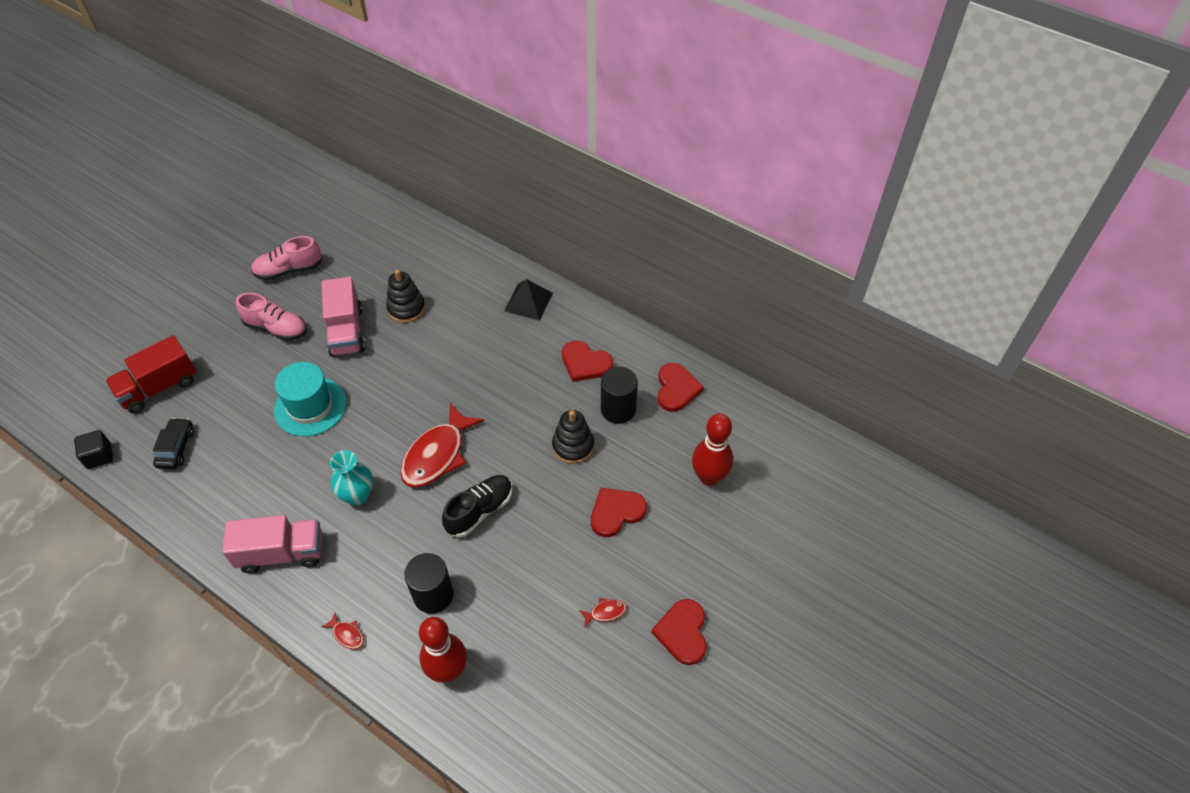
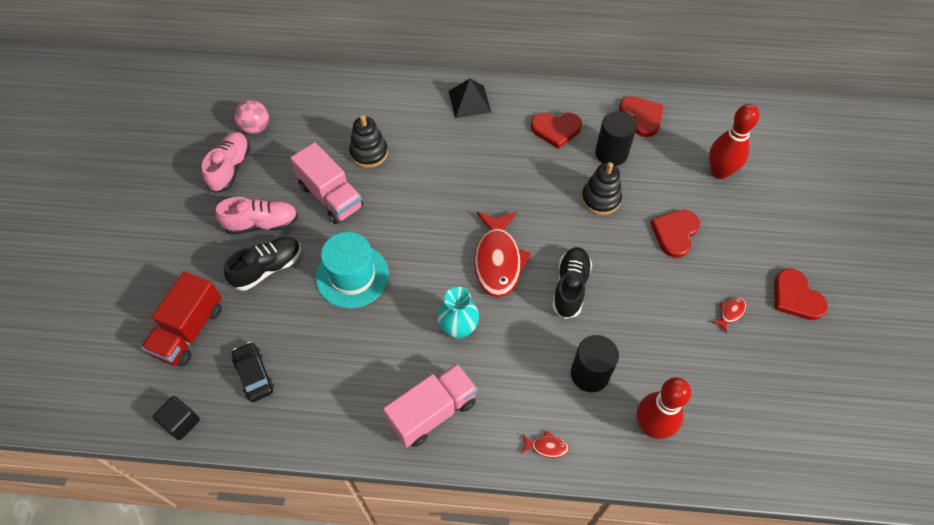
camera: 30 degrees left, 5 degrees up
pink shoe [251,236,322,281] -> pink shoe turned 150 degrees clockwise [202,132,250,193]
none -> black shoe [224,237,301,291]
none -> pink ball [234,100,269,134]

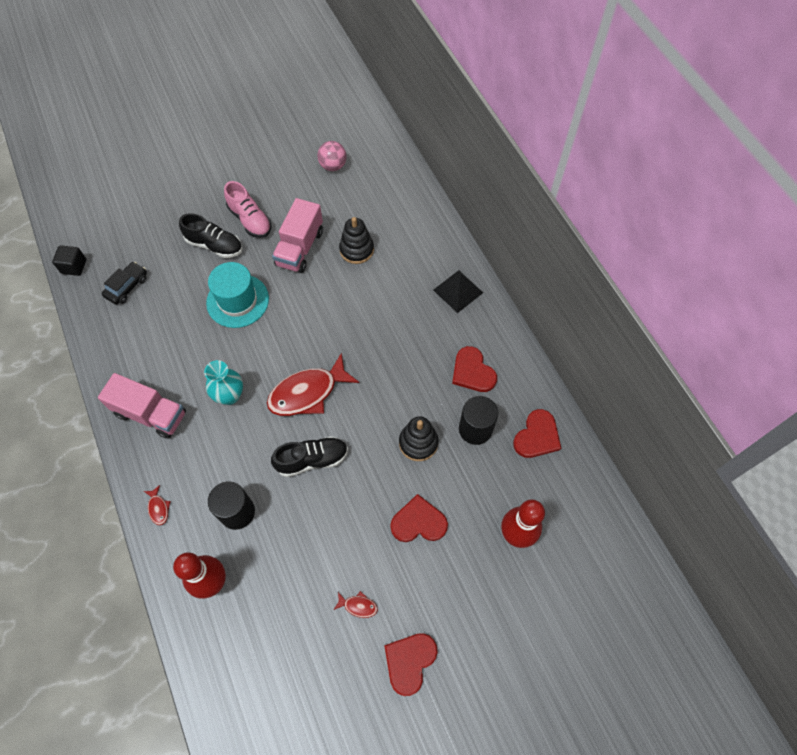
camera: 60 degrees right, 5 degrees up
red truck [141,271,222,367] -> none
pink shoe [202,132,250,193] -> none

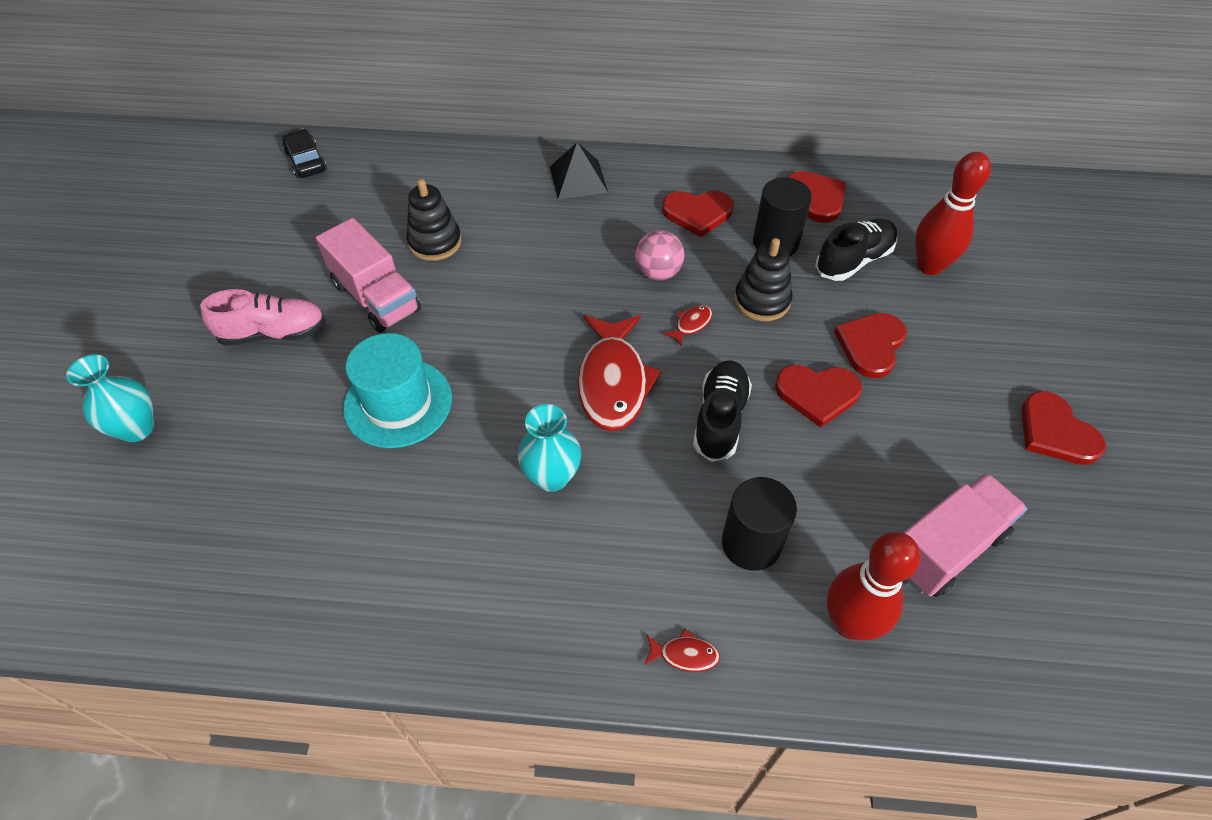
camera: 60 degrees left, 10 degrees down
black cube [52,245,86,276] -> none
pink truck [98,373,186,439] -> pink truck moved to [904,473,1028,597]
black car [102,262,147,305] -> black car moved to [282,129,327,178]
black shoe [179,213,243,258] -> black shoe moved to [815,218,898,281]
pink ball [317,141,346,171] -> pink ball moved to [635,230,684,280]
red fish [334,591,378,618] -> red fish moved to [663,305,712,346]
none -> turquoise vase [66,354,154,442]
none -> red heart [775,365,862,427]

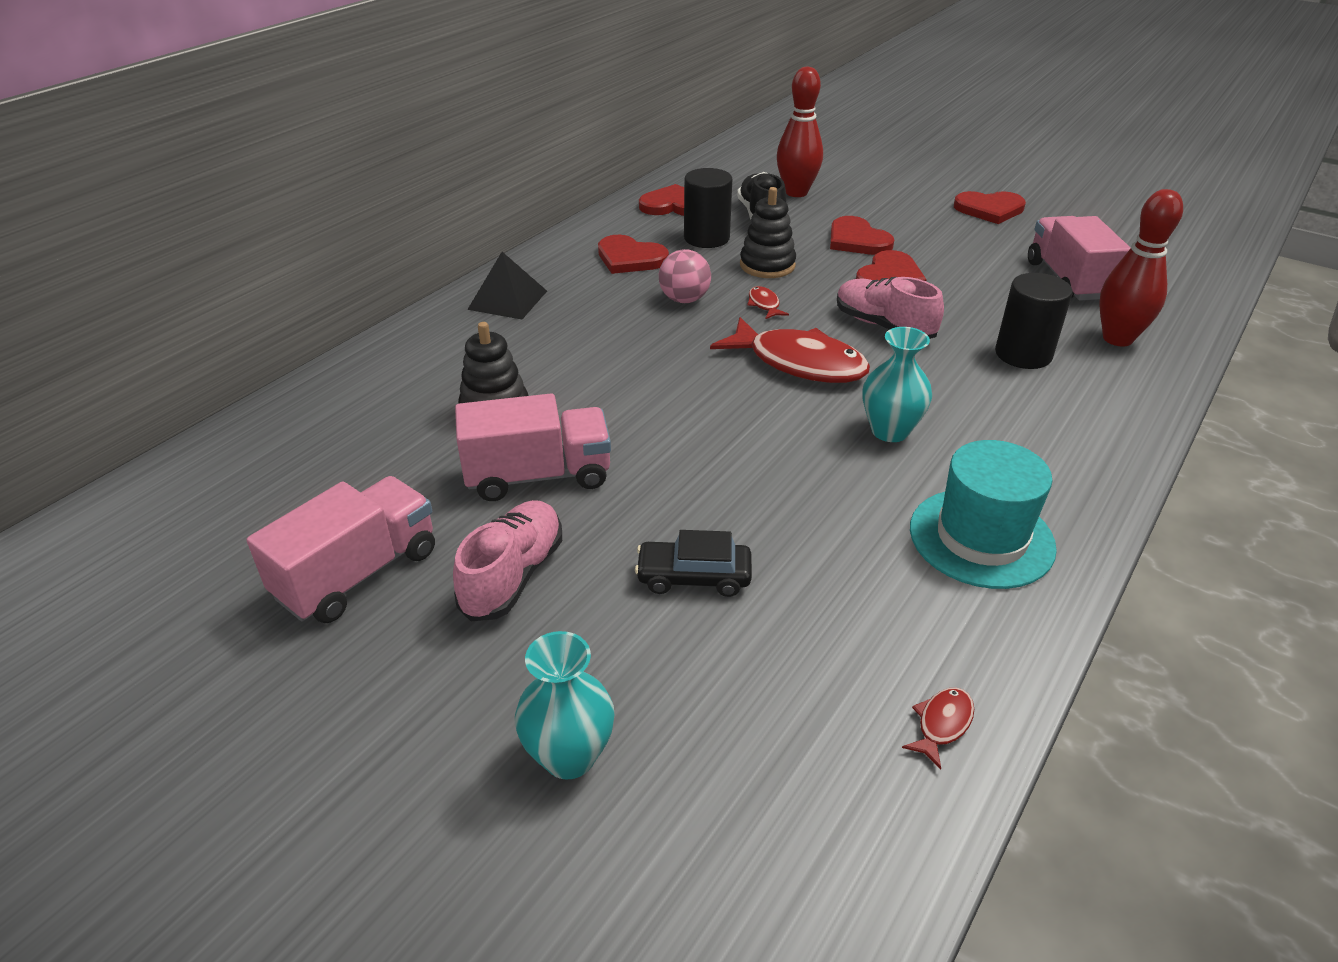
camera: 60 degrees left, 15 degrees down
black car [282,129,327,178] -> black car moved to [635,530,752,597]
turquoise hat [343,333,452,448] -> turquoise hat moved to [910,440,1057,589]
red fish [644,629,720,672] -> red fish moved to [902,688,974,769]
red heart [662,191,734,237] -> red heart turned 90 degrees clockwise [598,235,669,274]
black shoe [693,360,752,462] -> pink shoe [837,277,944,339]
none -> pink truck [246,476,435,623]

